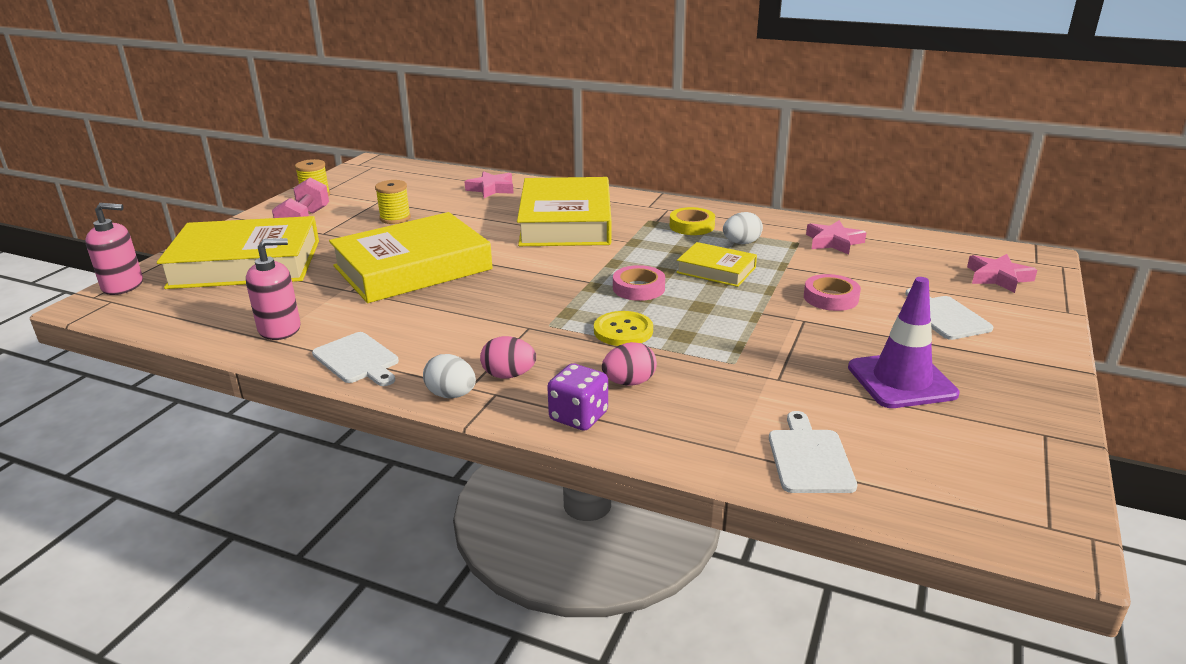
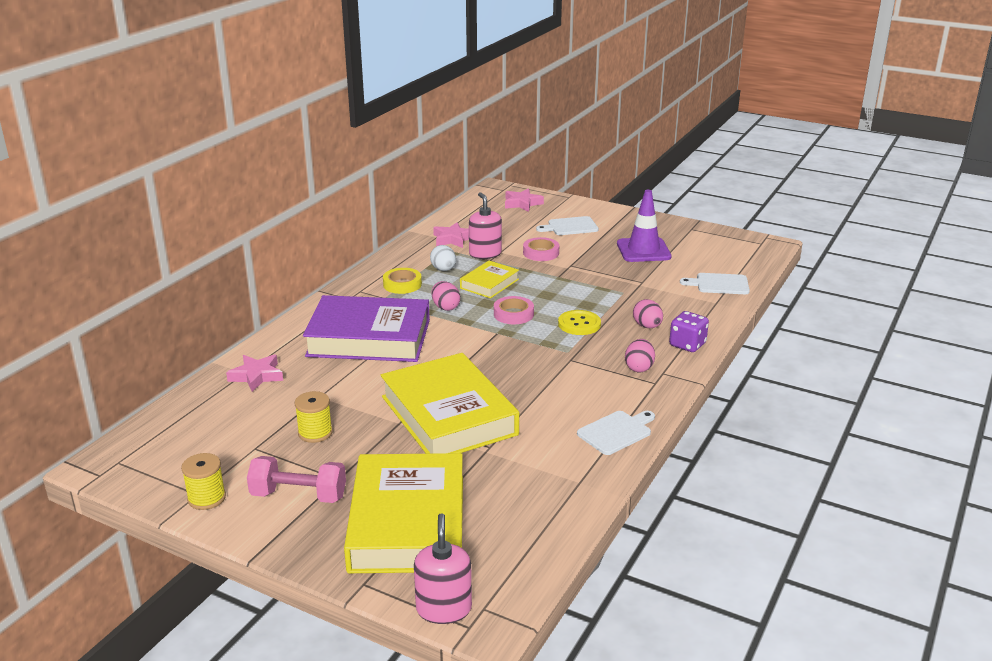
camera: 85 degrees left, 0 degrees up
pink soap dispenser [246,238,301,340] -> pink soap dispenser moved to [469,192,502,259]
white egg [423,354,476,398] -> none
yellow book [517,177,612,246] -> purple book [303,295,430,362]
none -> pink egg [432,281,460,311]

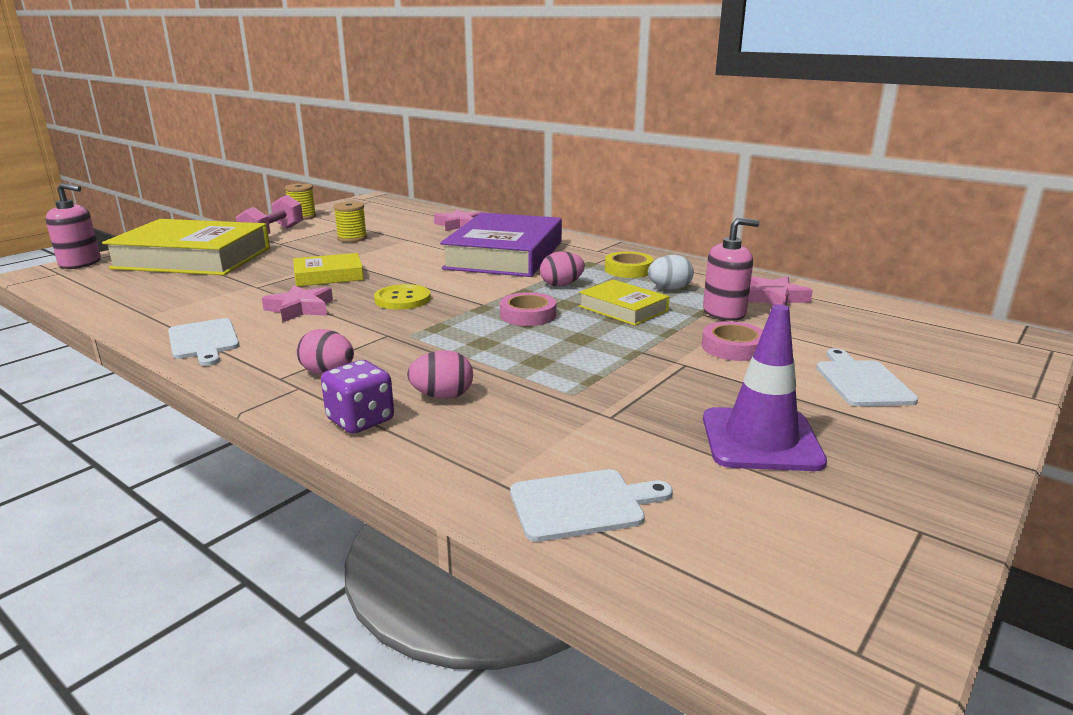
camera: 100 degrees right, 5 degrees down
yellow book [381,353,519,454] -> yellow book [293,253,364,286], size x0.50
pink star [505,188,544,212] -> pink star moved to [262,285,333,322]
yellow button [558,310,601,335] -> yellow button moved to [374,284,431,310]
white cutting board [680,273,750,294] -> white cutting board turned 60 degrees clockwise [510,469,673,542]

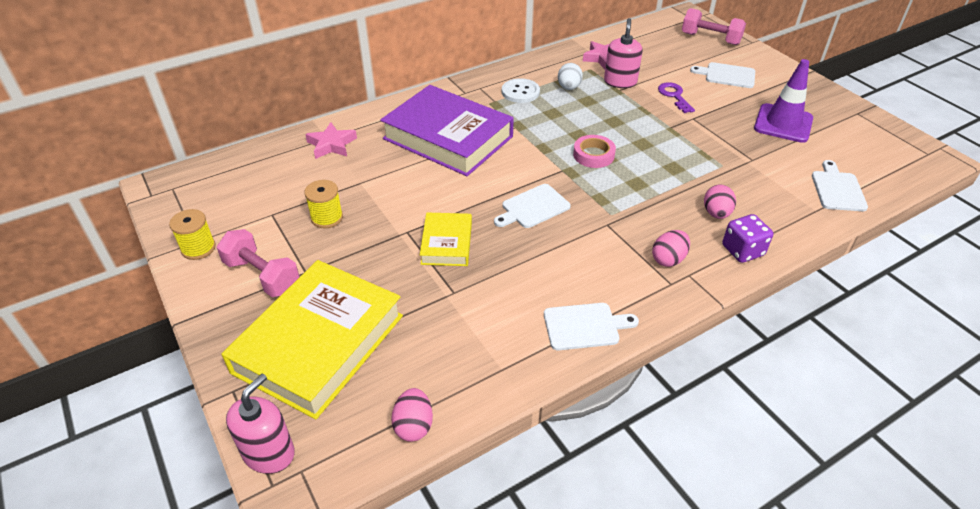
camera: 70 degrees left, 20 degrees up
pink star [262,285,333,322] -> none
yellow button [374,284,431,310] -> white cutting board [494,184,571,228]
pink egg [540,251,585,287] -> pink egg moved to [391,388,433,442]
yellow book [579,279,670,326] -> none
yellow tape [605,252,654,278] -> white button [502,78,540,103]
pink tape [702,321,763,361] -> purple key [658,82,695,113]
none -> pink dumbbell [682,8,746,45]

